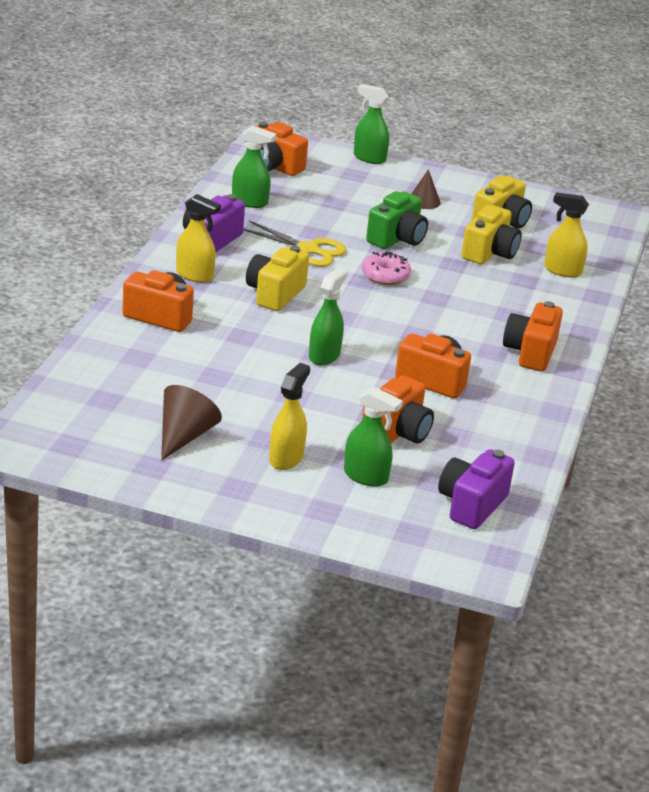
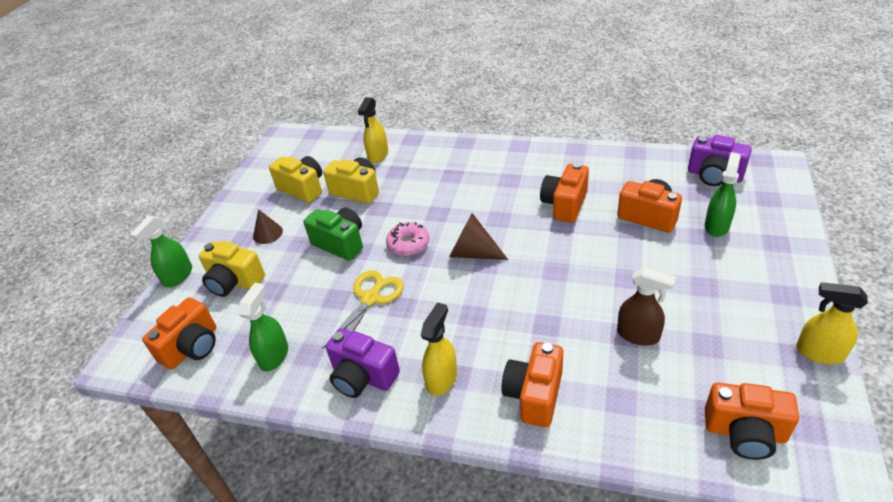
camera: 85 degrees left, 10 degrees up
brown cone [161,385,222,460] -> brown cone moved to [449,213,508,260]
yellow camera [246,245,309,311] -> yellow camera moved to [199,241,265,297]
yellow spray bottle [269,363,310,470] -> yellow spray bottle moved to [796,282,868,364]
green spray bottle [309,267,348,365] -> none
orange camera [503,301,563,371] -> orange camera moved to [705,383,799,460]
none -> brown spray bottle [617,267,676,346]

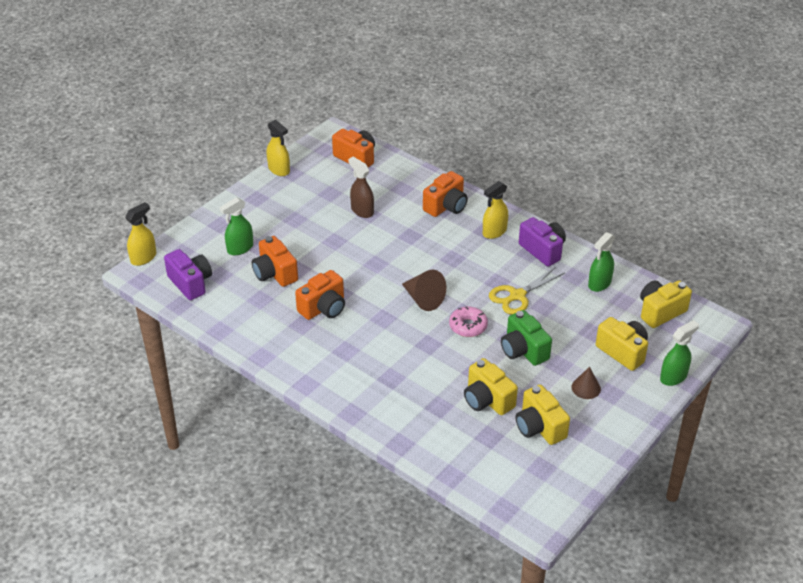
camera: 160 degrees left, 0 degrees up
orange camera [142,297,216,370] -> yellow camera [640,280,692,328]
yellow spray bottle [358,97,388,163] -> yellow spray bottle moved to [125,202,156,266]

